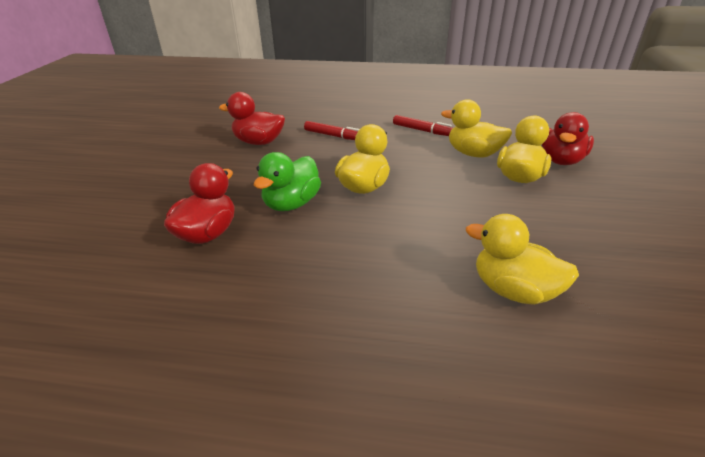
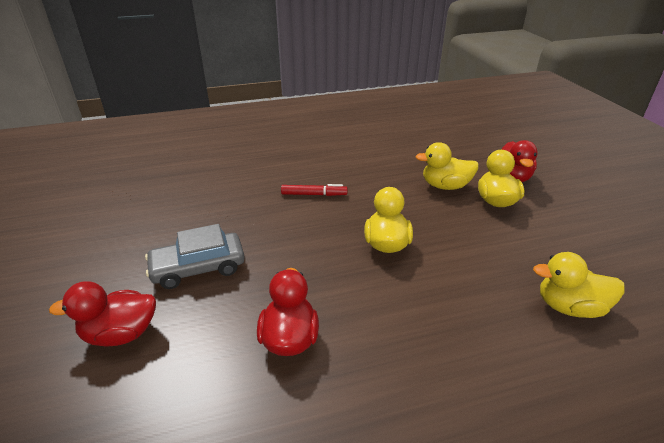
camera: 25 degrees left, 0 degrees up
red duck [219,92,285,145] -> red duck moved to [49,281,156,347]
green duck [254,152,321,211] -> none
red marker [393,115,453,136] -> none
none -> grey car [145,224,245,289]

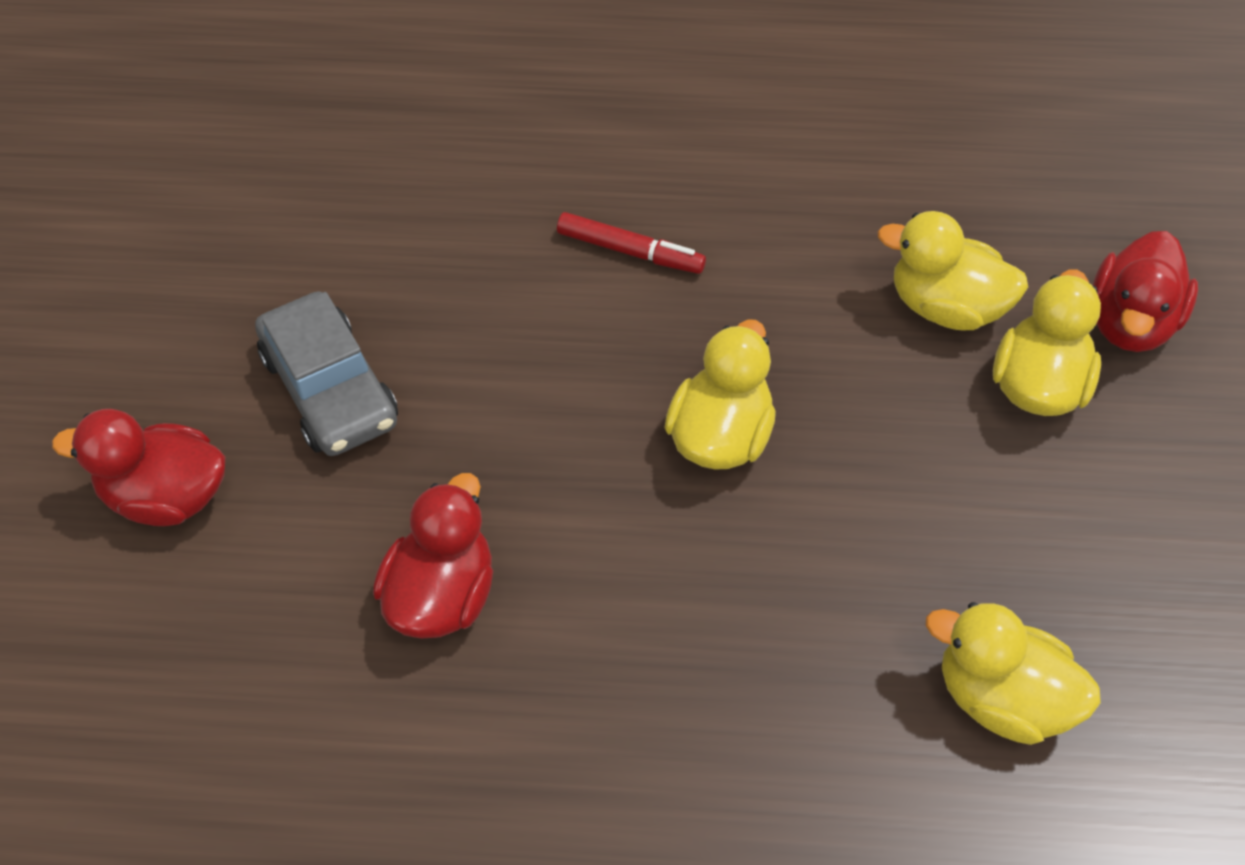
camera: 20 degrees right, 20 degrees up
grey car [145,224,245,289] -> grey car turned 120 degrees counterclockwise [255,291,398,456]

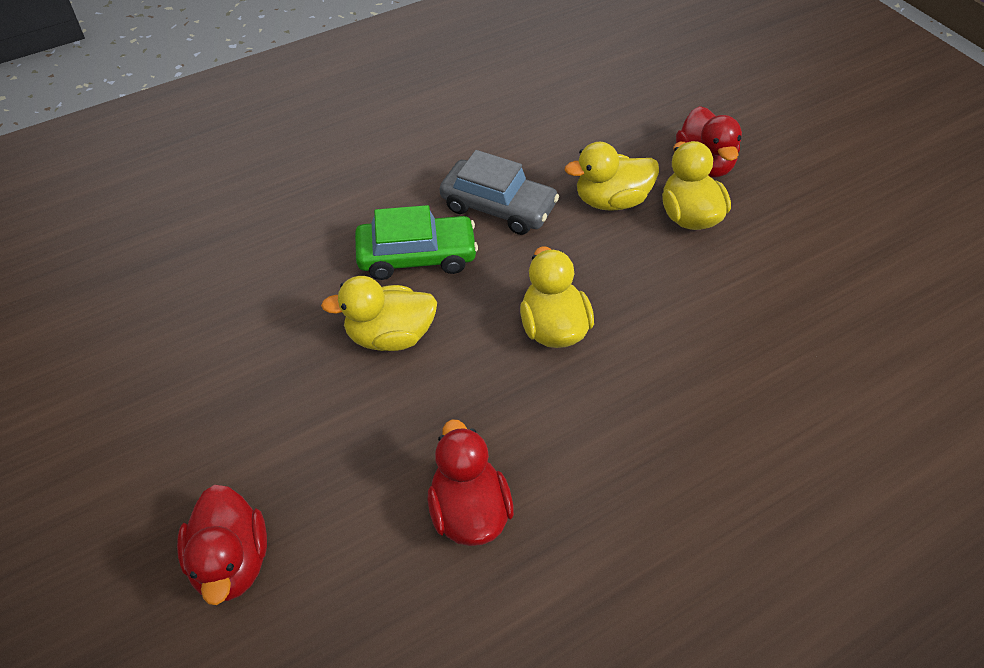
camera: 35 degrees left, 5 degrees down
red duck [52,409,225,526] -> red duck turned 75 degrees counterclockwise [177,485,267,605]
grey car [255,291,398,456] -> grey car moved to [440,150,559,235]
red marker [557,212,706,274] -> green car [355,205,478,280]
yellow duck [926,602,1101,745] -> yellow duck moved to [321,276,437,351]

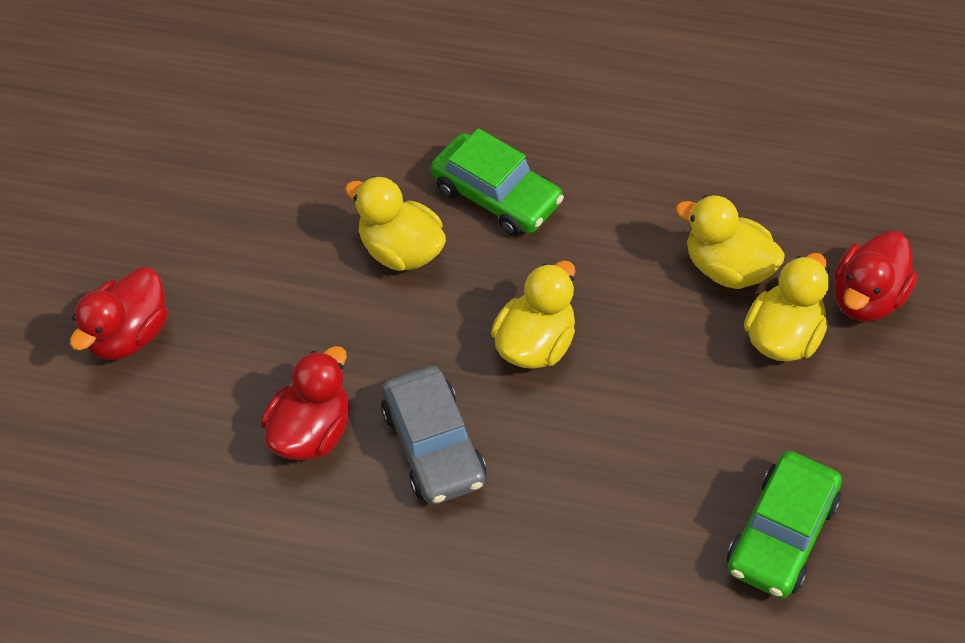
camera: 45 degrees right, 5 degrees up
grey car [440,150,559,235] -> grey car moved to [381,366,486,505]
none -> green car [727,451,842,599]

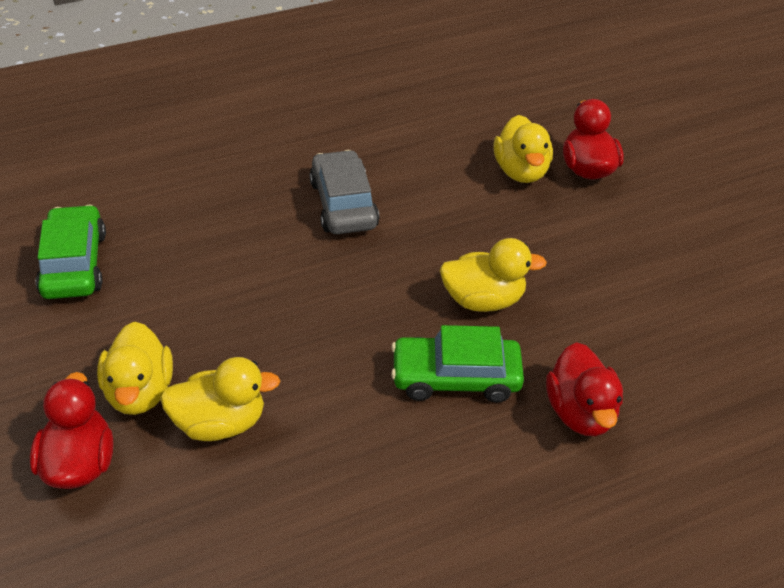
camera: 140 degrees right, 10 degrees down
red duck [261,346,349,460] -> red duck moved to [546,342,623,436]
grey car [381,366,486,505] -> grey car turned 45 degrees clockwise [310,150,379,234]
yellow duck [491,261,575,369] -> yellow duck moved to [493,115,553,183]

